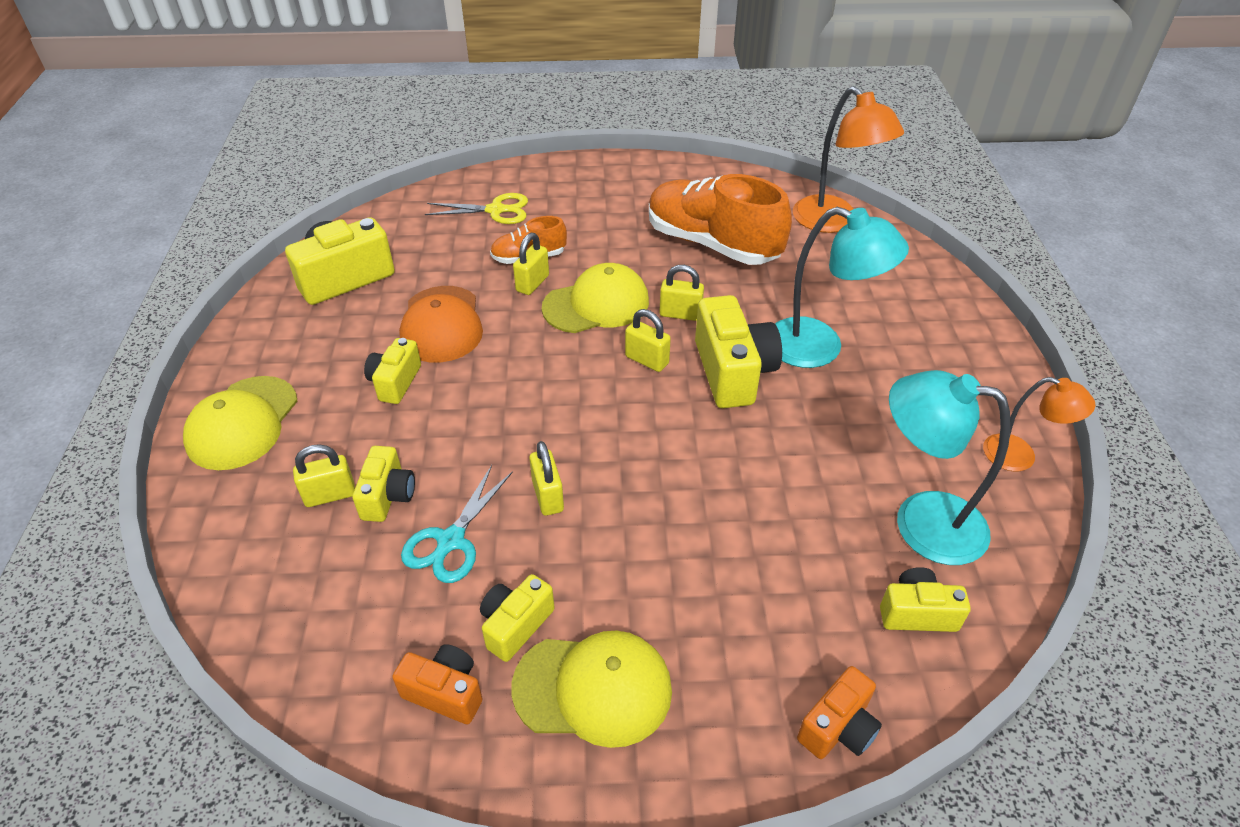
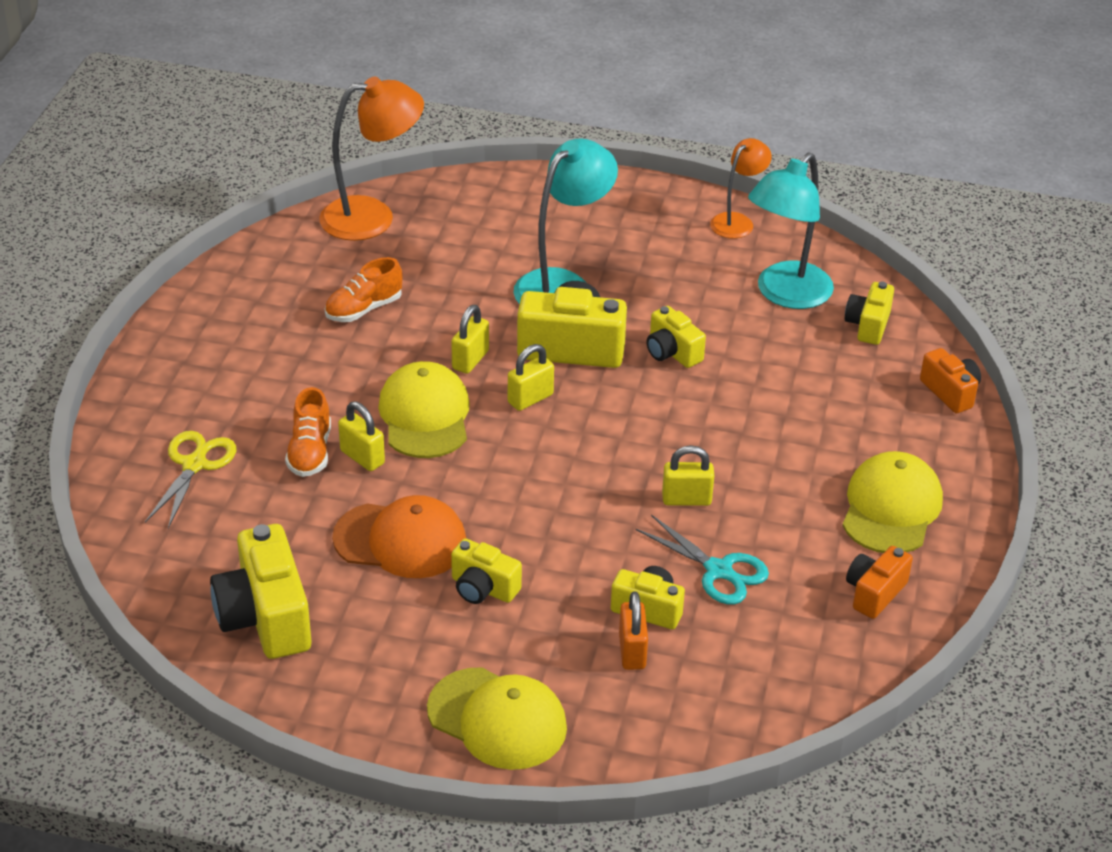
camera: 75 degrees left, 5 degrees down
yellow padlock [293,444,355,507] -> orange padlock [619,591,648,670]
yellow camera [480,574,555,662] -> yellow camera moved to [646,306,706,368]
orange shoe [649,174,792,265] -> orange shoe [325,257,403,322], size x0.49

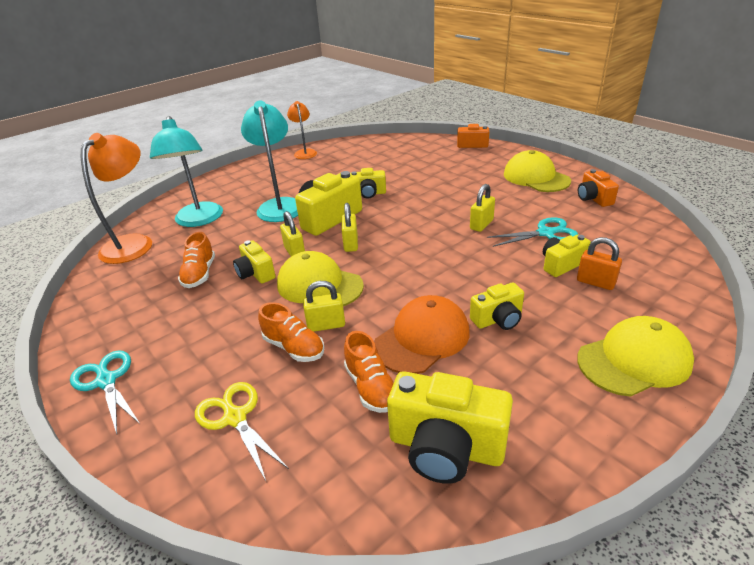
camera: 50 degrees left, 5 degrees down
turquoise lamp [748,153,834,309] -> turquoise lamp moved to [150,116,223,227]
yellow camera [845,282,894,345] -> yellow camera moved to [233,240,275,283]
none -> turquoise scissors [70,350,141,434]
none -> orange shoe [344,331,394,413]

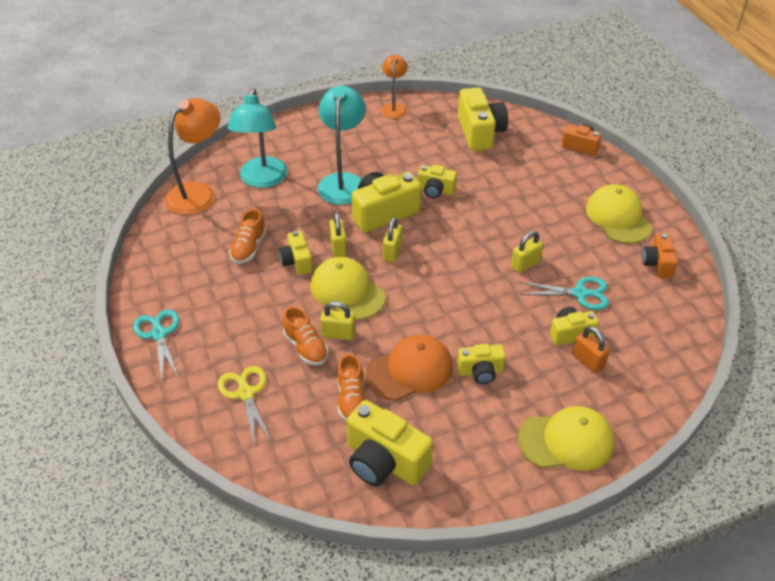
camera: 15 degrees right, 10 degrees up
none -> yellow camera [458,87,508,151]

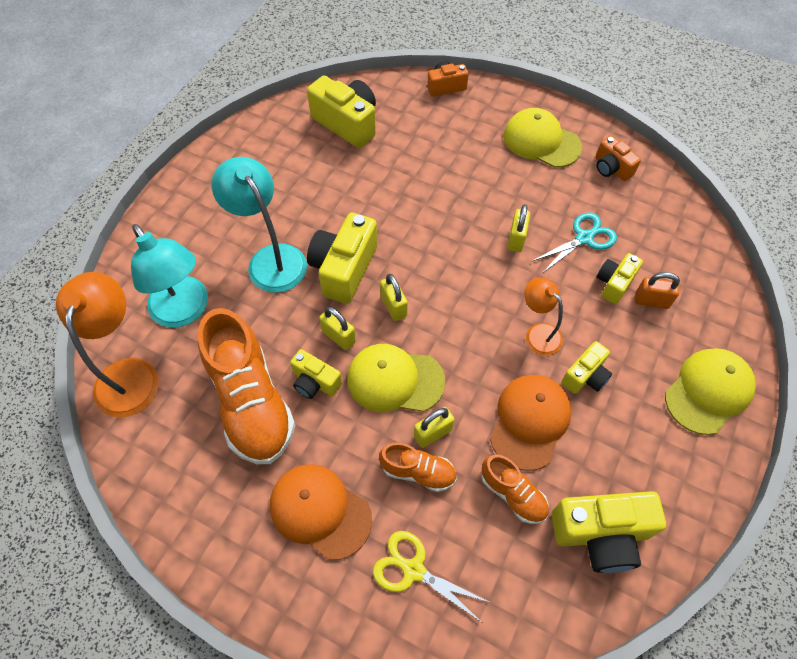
camera: 40 degrees left, 15 degrees up
turquoise scissors [133,309,180,378] -> none
orange shoe [229,209,266,264] -> orange shoe [198,308,296,464], size x2.02
orange lamp [381,55,407,119] -> orange lamp moved to [524,277,563,356]
yellow camera [418,165,457,199] -> none
none -> orange cap [270,464,372,560]

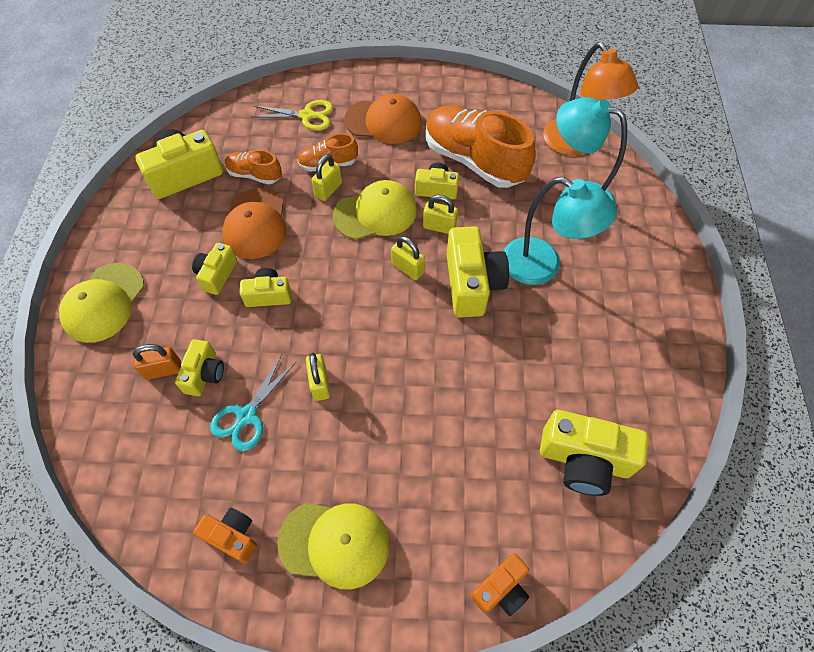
camera: 155 degrees right, 0 degrees up
orange lamp [524,277,563,356] -> yellow camera [240,268,291,307]

